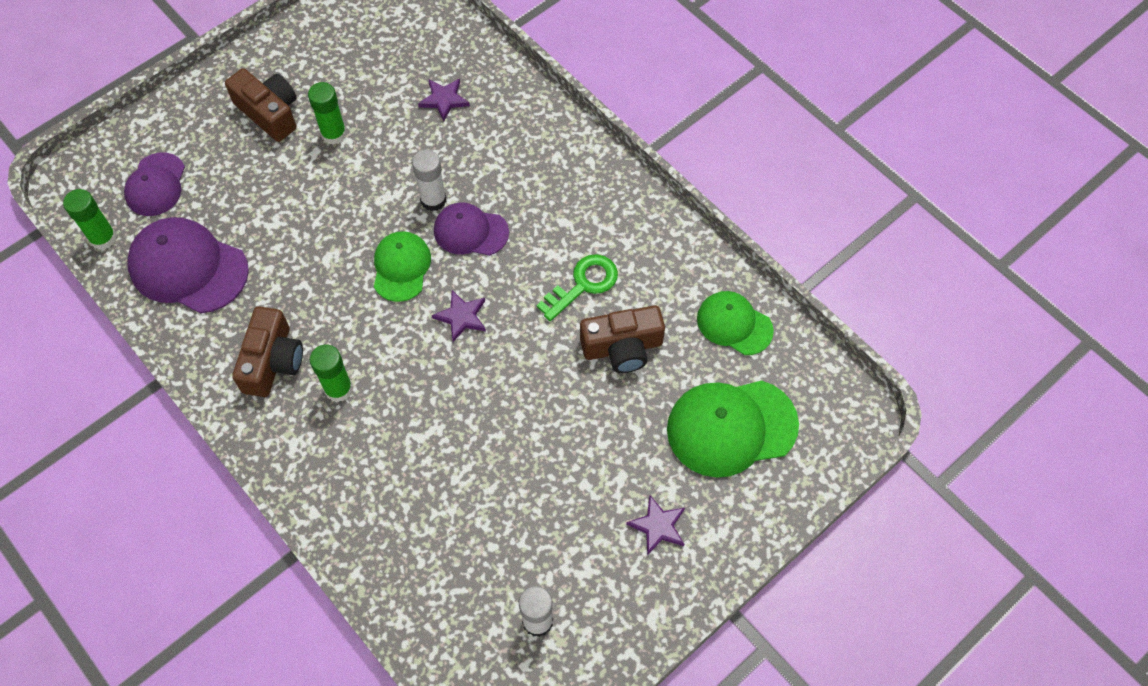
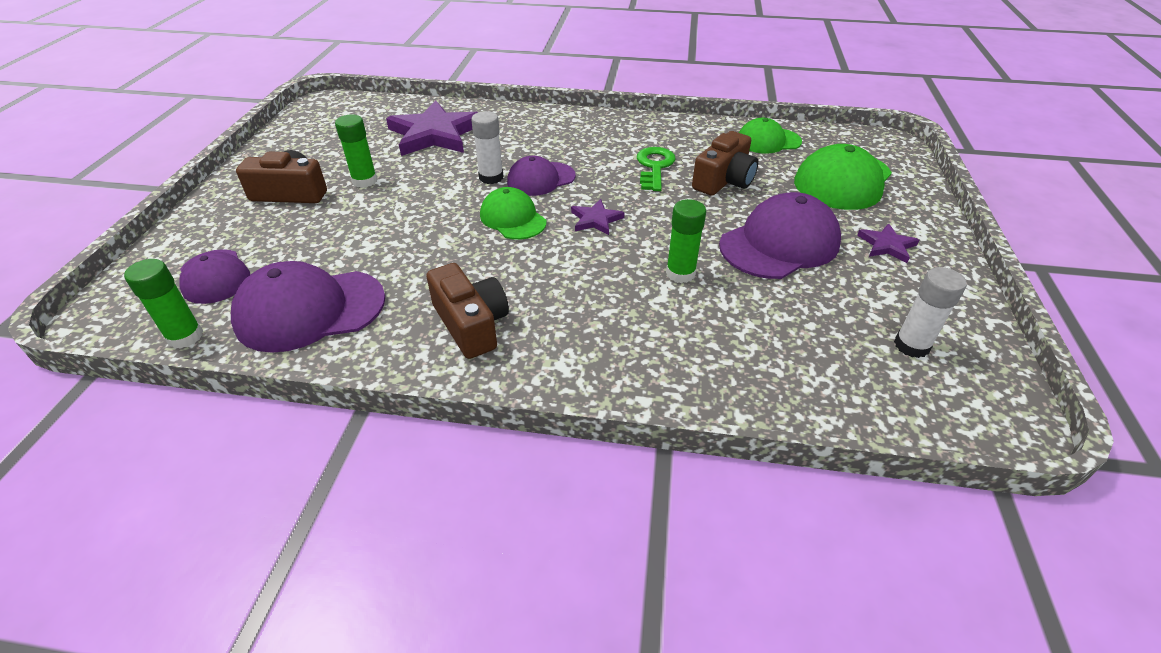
camera: 40 degrees left, 20 degrees down
green glue stick [310,345,353,402] -> green glue stick moved to [666,199,706,283]
purple star [418,79,470,121] -> purple star [386,100,478,156], size x2.13
none -> purple cap [719,192,841,279]

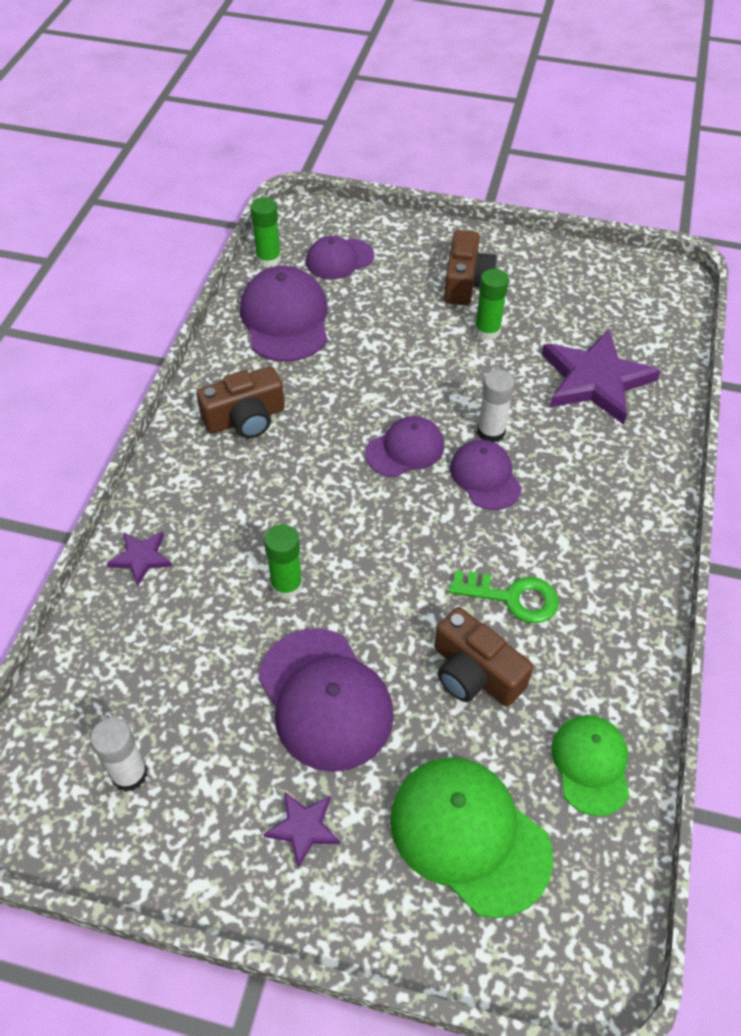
camera: 95 degrees right, 10 degrees up
green cap [480,187,547,240] -> purple cap [365,416,444,477]
purple star [571,199,624,235] -> purple star moved to [106,531,172,587]

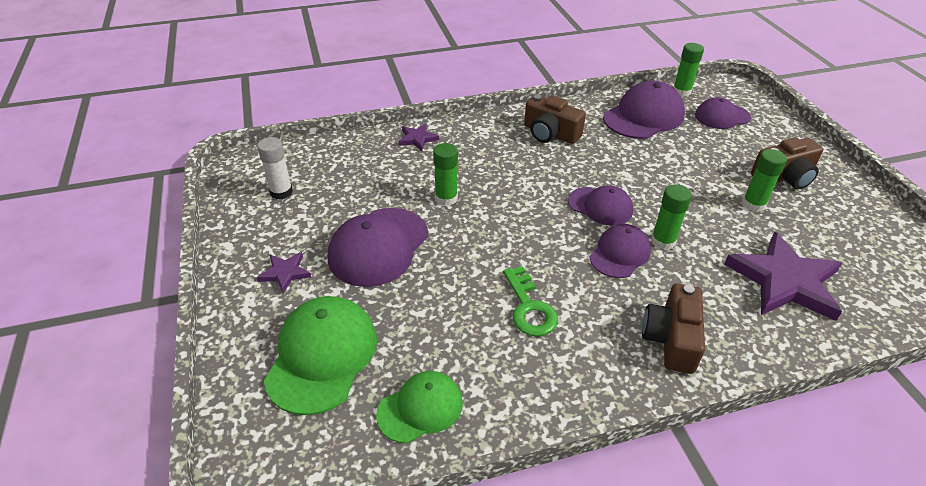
camera: 60 degrees right, 10 degrees down
purple cap [306,236,374,279] -> purple cap turned 45 degrees counterclockwise [695,97,751,129]
brown camera [434,607,533,707] -> brown camera moved to [642,284,705,374]
white glue stick [477,370,515,442] -> green glue stick [651,184,692,250]

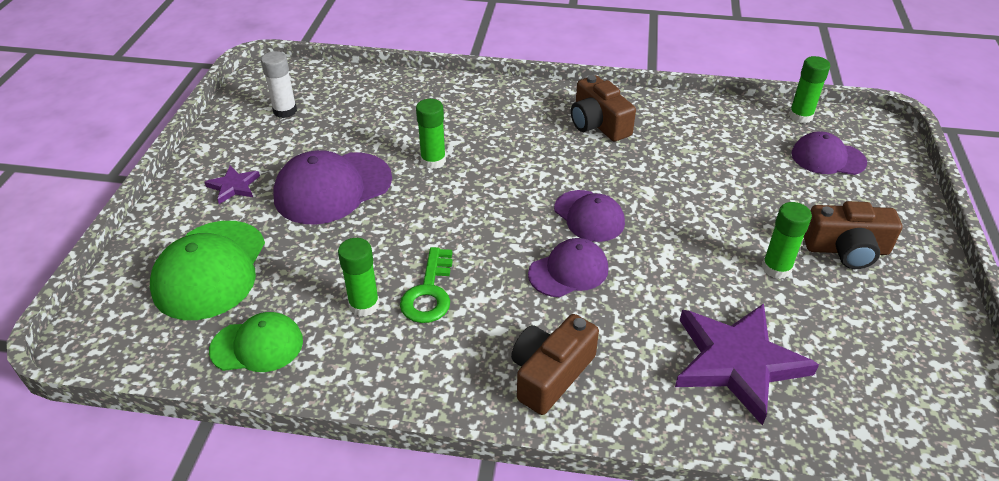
camera: 25 degrees right, 0 degrees up
green cap [264,296,377,415] -> green cap turned 150 degrees clockwise [150,221,265,320]
purple star [398,124,439,151] -> none
purple cap [603,81,685,139] -> none
green glue stick [651,184,692,250] -> green glue stick moved to [338,238,380,317]

